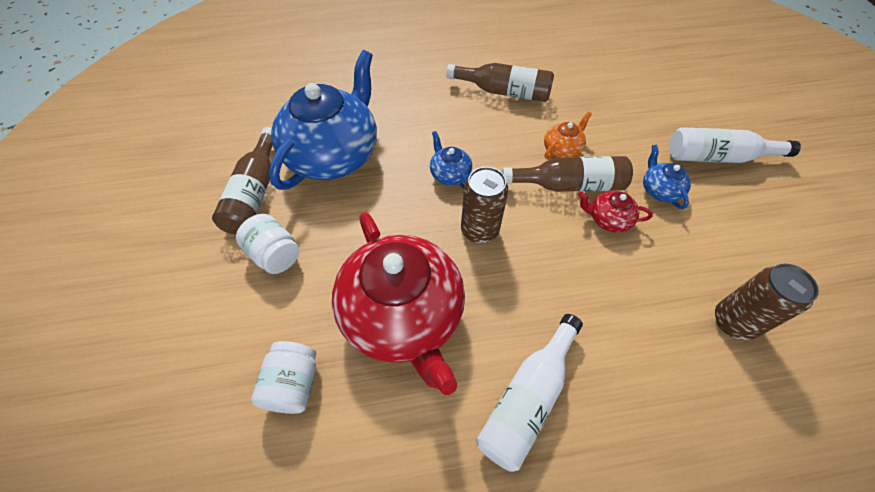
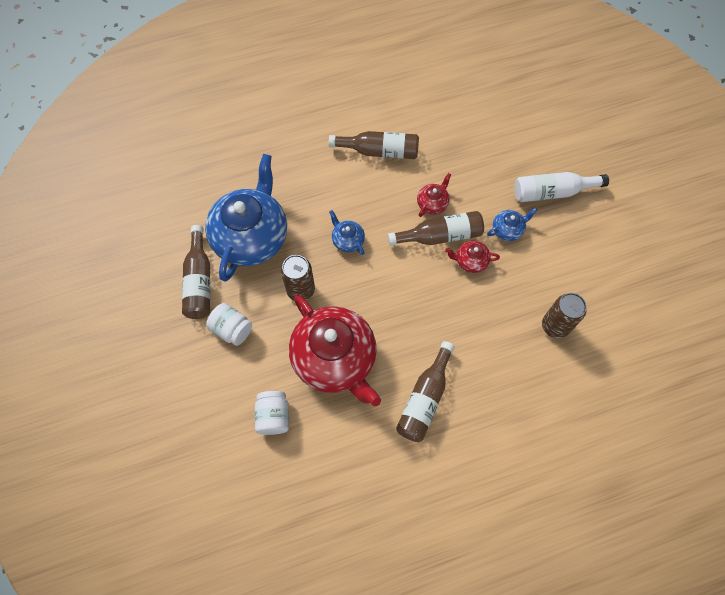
camera: 10 degrees left, 10 degrees up
brown can [461,167,508,243] -> brown can moved to [281,255,315,300]
white bottle [476,314,583,472] -> brown bottle [396,341,455,442]
orange teapot [544,112,592,159] -> red teapot [417,173,451,217]
blue teapot [643,145,691,209] -> blue teapot turned 90 degrees clockwise [487,208,538,241]

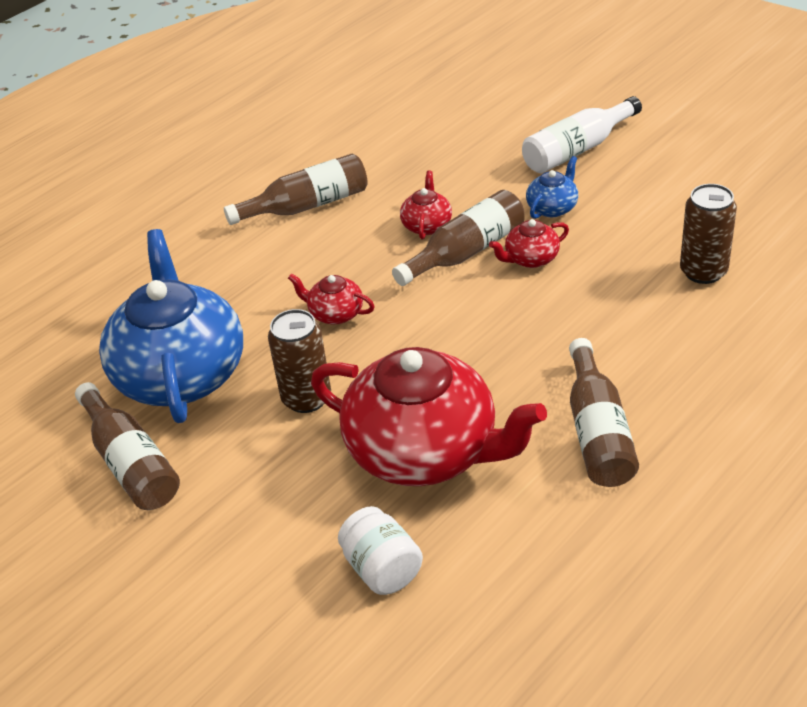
camera: 25 degrees left, 25 degrees down
white jar [206,303,252,346] -> none
blue teapot [329,210,365,255] -> red teapot [288,273,375,324]

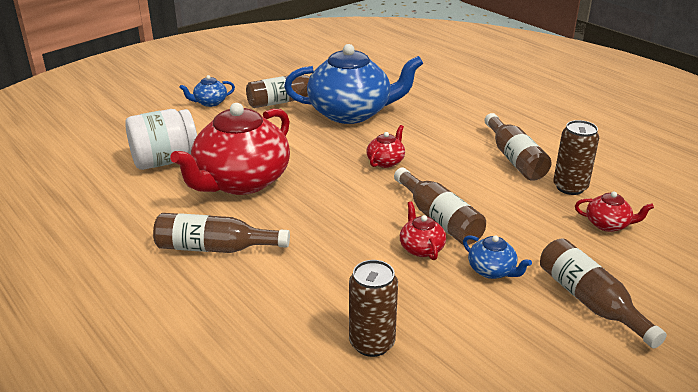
camera: 95 degrees right, 10 degrees down
brown can [268,309,331,413] -> brown can moved to [553,120,599,195]
white jar [338,506,423,595] -> white jar [125,109,197,170], size x1.54
red teapot [400,171,452,240] -> red teapot moved to [575,192,654,232]
white bottle [522,96,642,173] -> brown bottle [540,238,667,348]
none -> blue teapot [179,75,235,107]

